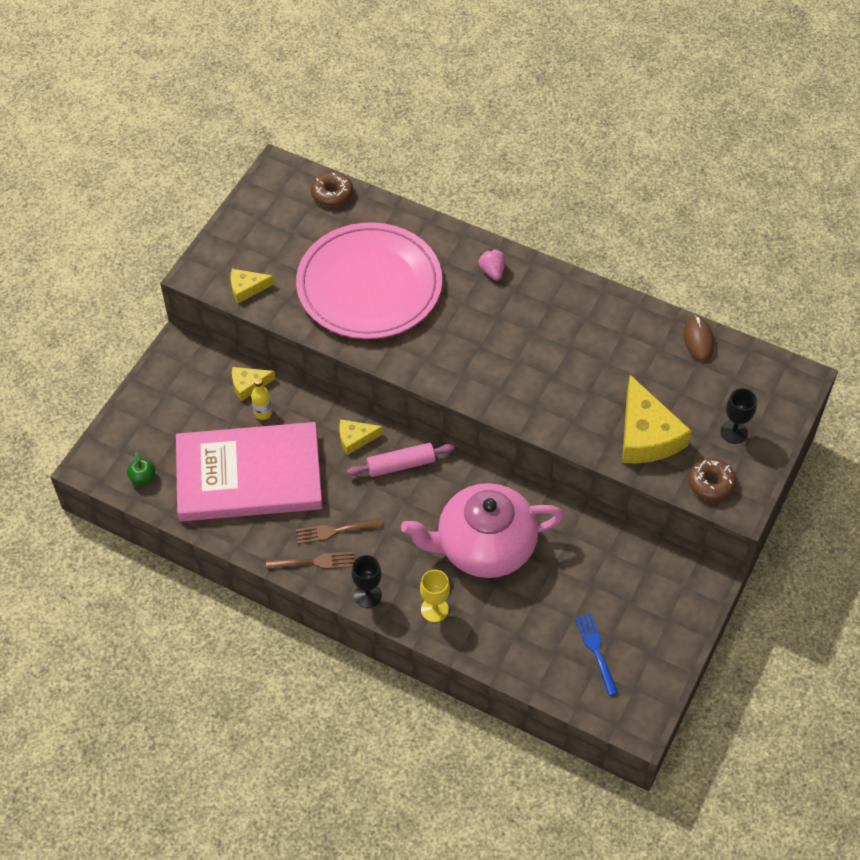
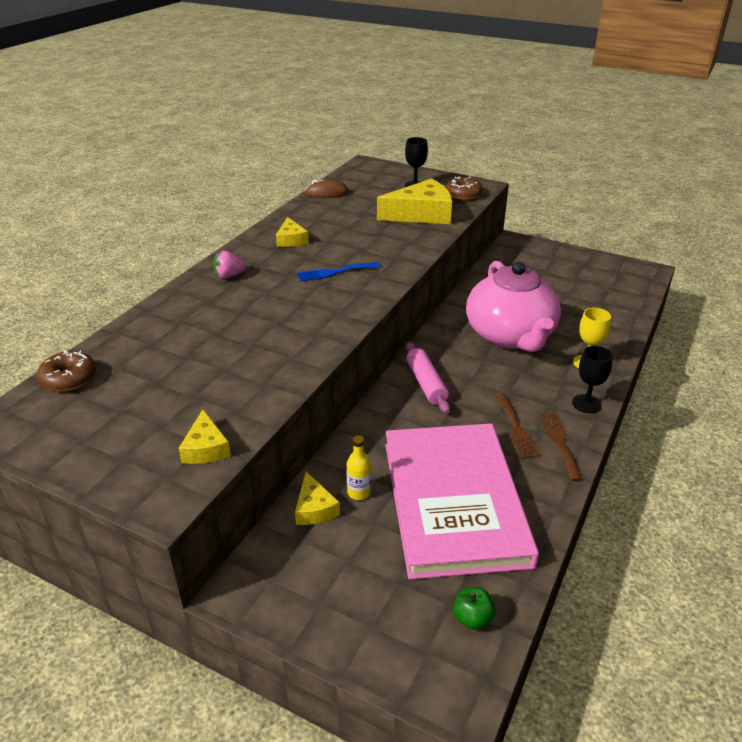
camera: 90 degrees left, 20 degrees down
pink plate [296,222,442,339] -> none
yellow cheese [339,419,383,455] -> yellow cheese moved to [276,217,309,247]
blue fork [575,613,618,696] -> blue fork moved to [297,262,380,282]

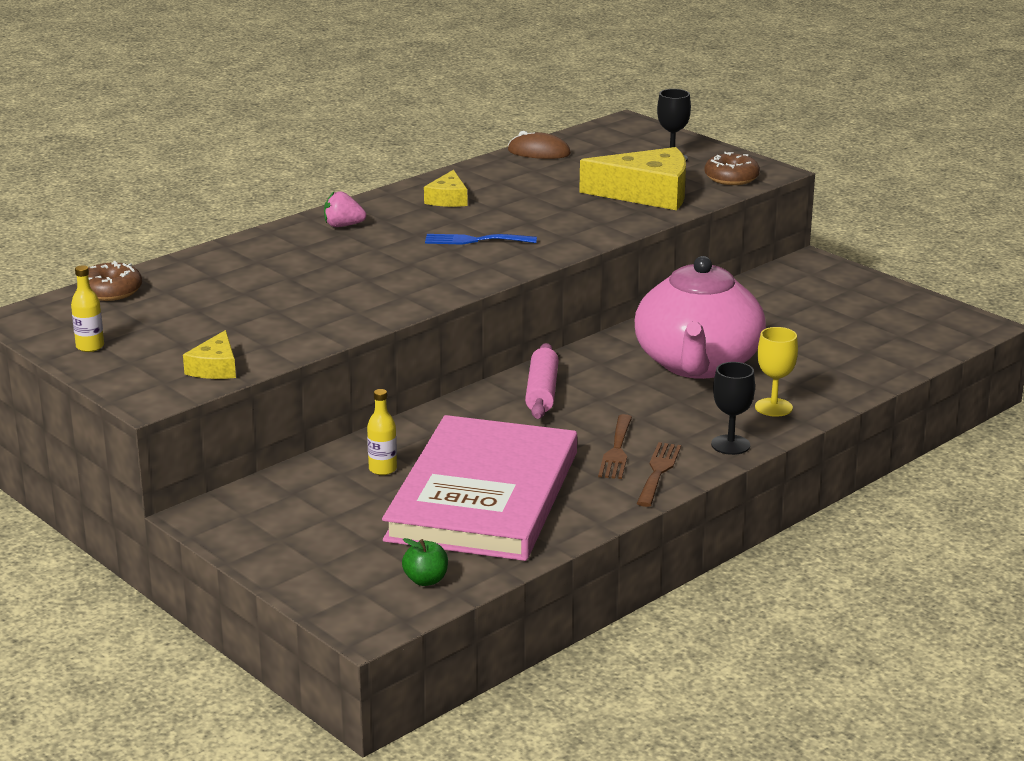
camera: 20 degrees right, 10 degrees down
yellow cheese [295,472,340,525] -> none
none -> yellow bottle [71,265,104,352]

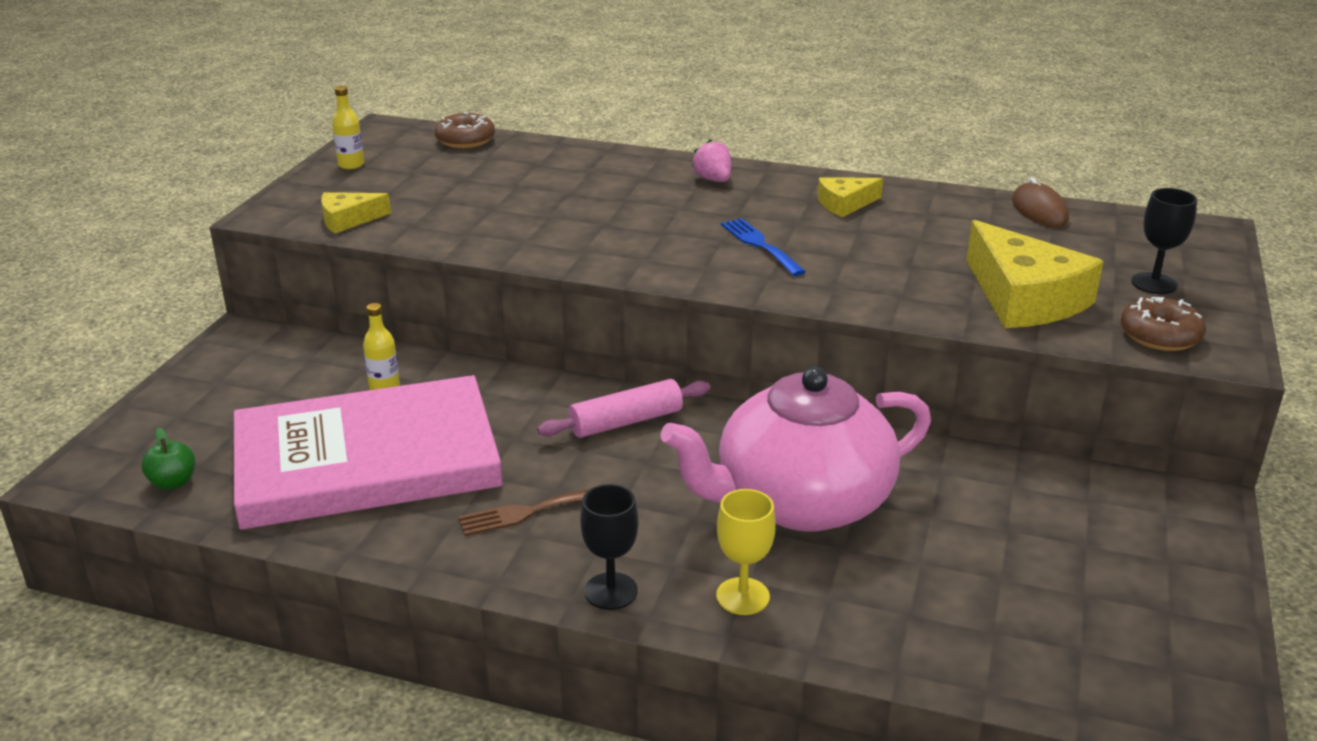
camera: 60 degrees right, 5 degrees up
brown fork [637,442,681,507] -> none

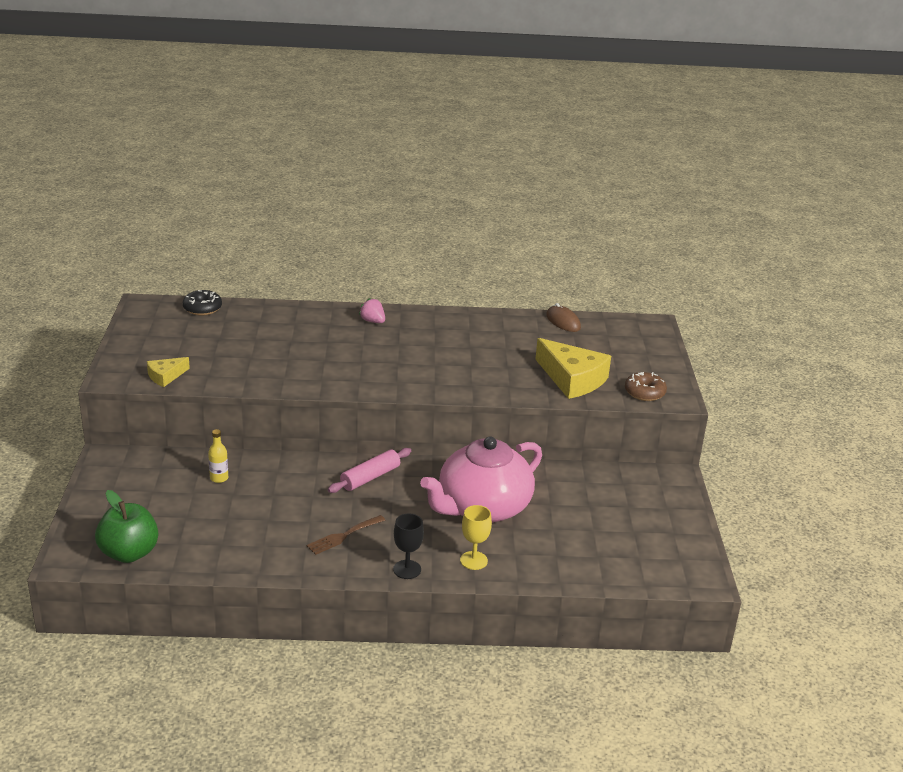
camera: 20 degrees left, 0 degrees up
green apple [142,428,195,490] -> green apple [95,490,158,563], size x2.04
pink book [234,375,503,530] -> none
yellow bottle [332,86,364,169] -> none
brown donut [435,112,495,148] -> black donut [183,290,222,315]
blue fork [721,218,806,276] -> none
yellow cheese [817,177,883,217] -> none
black goblet [1131,188,1197,294] -> none

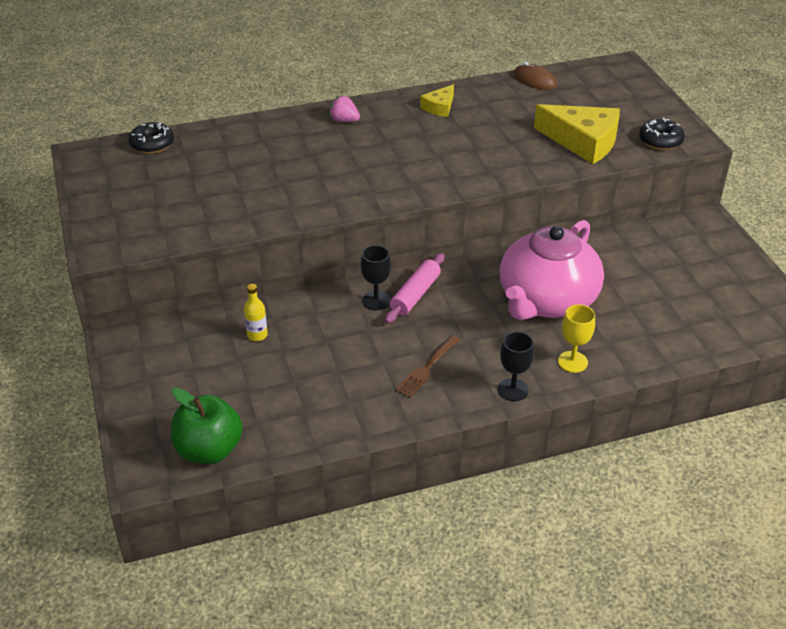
camera: 15 degrees left, 10 degrees up
yellow cheese [147,357,190,387] -> yellow cheese moved to [420,84,454,117]
brown donut [625,372,667,401] -> black donut [639,118,685,150]
none -> black goblet [361,245,391,310]

